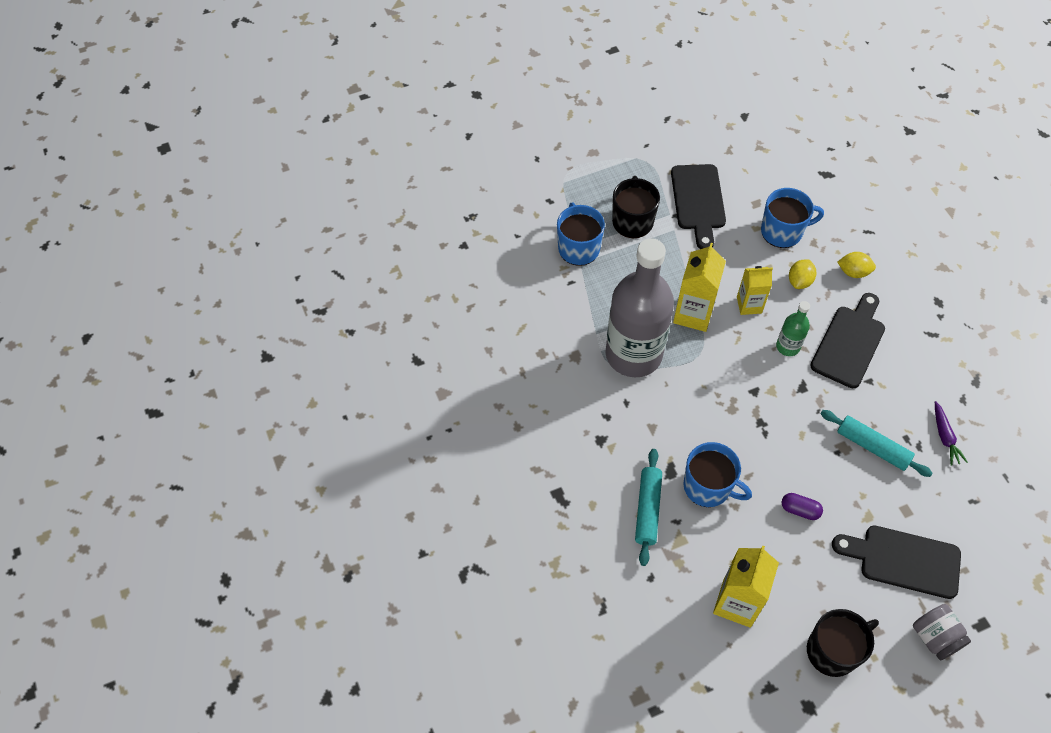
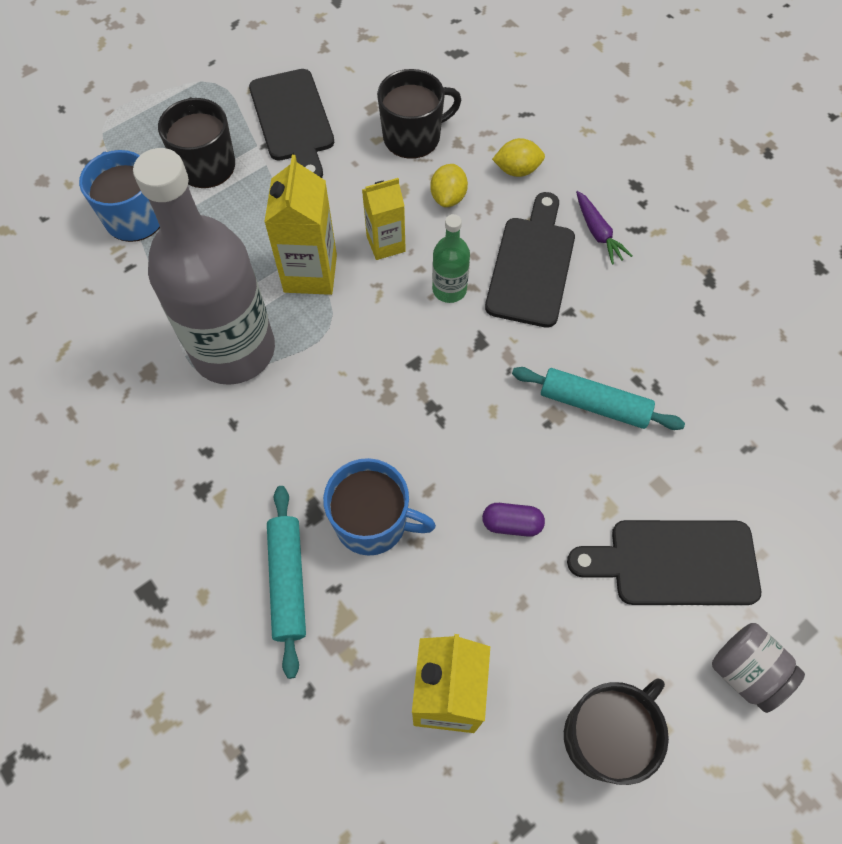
camera: 15 degrees left, 5 degrees up
blue mug [761,188,824,248] -> black mug [377,69,461,159]
purple carrot [935,401,968,466] -> purple carrot moved to [576,191,633,265]

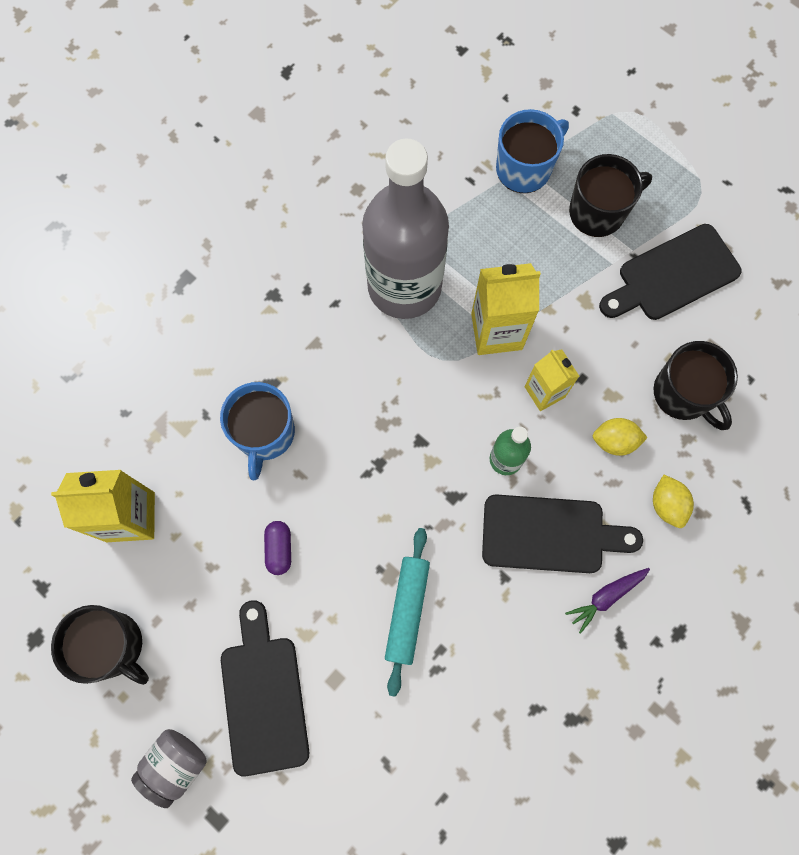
camera: 80 degrees right, 10 degrees up
turquoise rolling pin [267,486,306,679] -> none

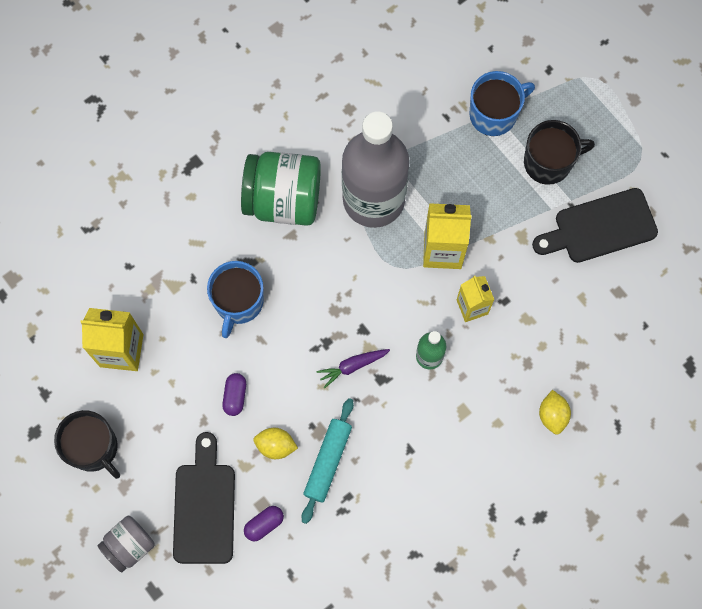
camera: 10 degrees right, 0 degrees up
black cutting board [482,494,643,573] -> none
purple carrot [565,568,650,634] -> purple carrot moved to [317,349,390,388]
yellow lemon [593,418,648,456] -> yellow lemon moved to [253,428,298,459]
black mug [654,341,738,430] -> none
none -> green jar [241,152,321,226]
none -> purple capsule [244,506,284,541]

